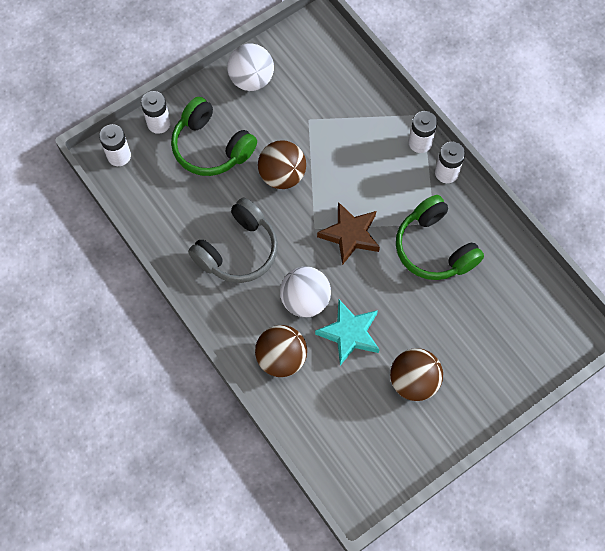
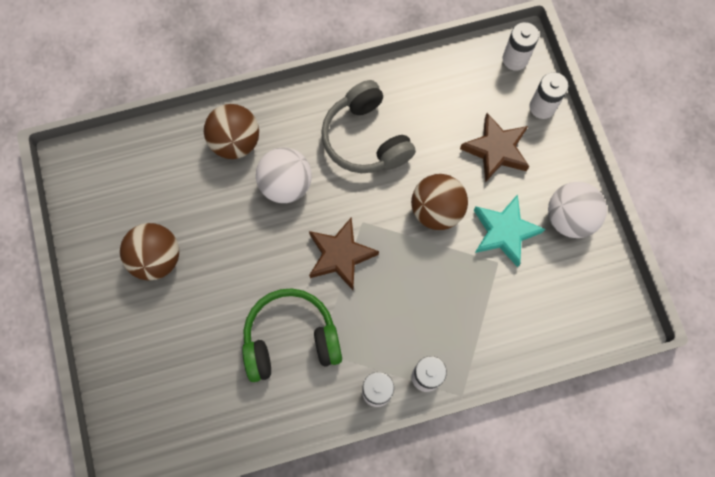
camera: 110 degrees right, 5 degrees up
green headphones [171,97,257,176] -> brown star [460,113,529,183]
turquoise star [315,300,380,365] -> turquoise star moved to [474,194,545,267]

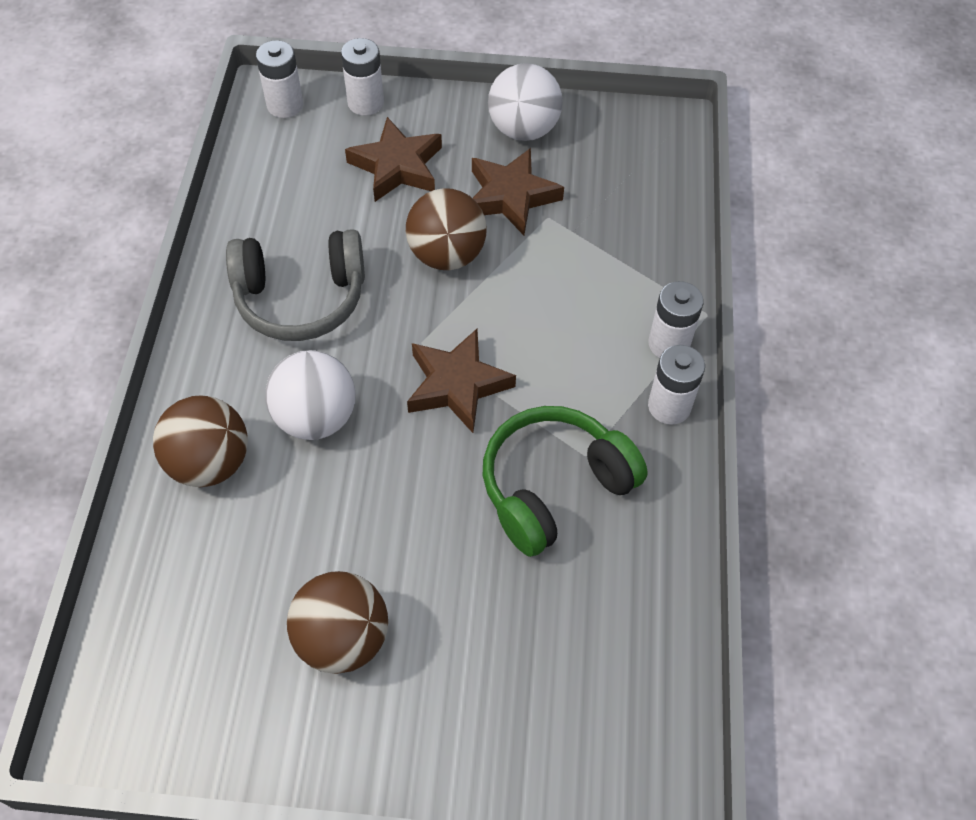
camera: 70 degrees left, 15 degrees down
green headphones [242,288,342,382] -> green headphones turned 45 degrees clockwise [483,406,648,557]
turquoise star [474,194,545,267] -> brown star [472,148,564,235]

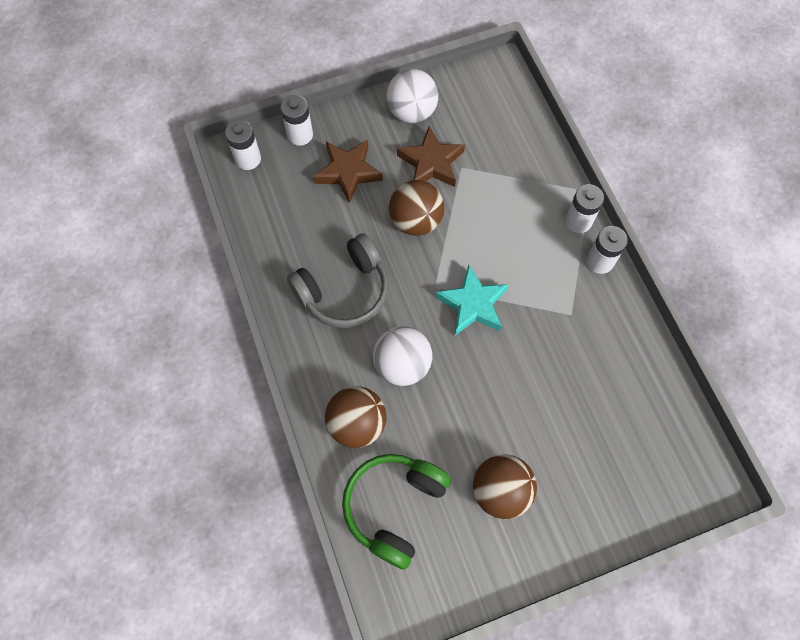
camera: 25 degrees left, 10 degrees up
brown star [407,329,516,433] -> turquoise star [435,264,509,335]
green headphones [483,406,648,557] -> green headphones moved to [342,454,451,570]

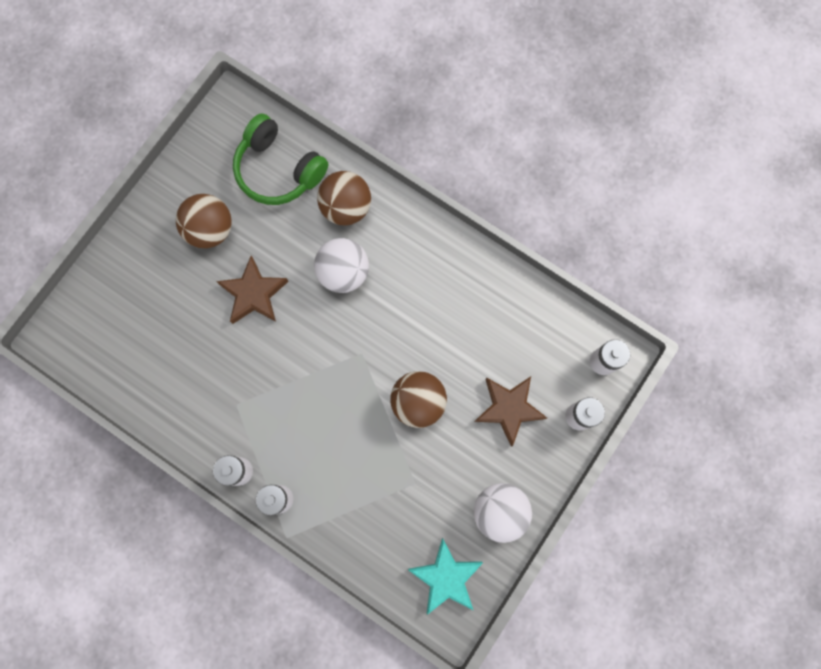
camera: 145 degrees right, 10 degrees up
grey headphones [287,233,389,328] -> none
green headphones [342,454,451,570] -> green headphones turned 135 degrees clockwise [233,114,328,205]
brown star [397,126,465,187] -> brown star moved to [216,256,289,324]
turquoise star [435,264,509,335] -> turquoise star moved to [408,538,483,615]

